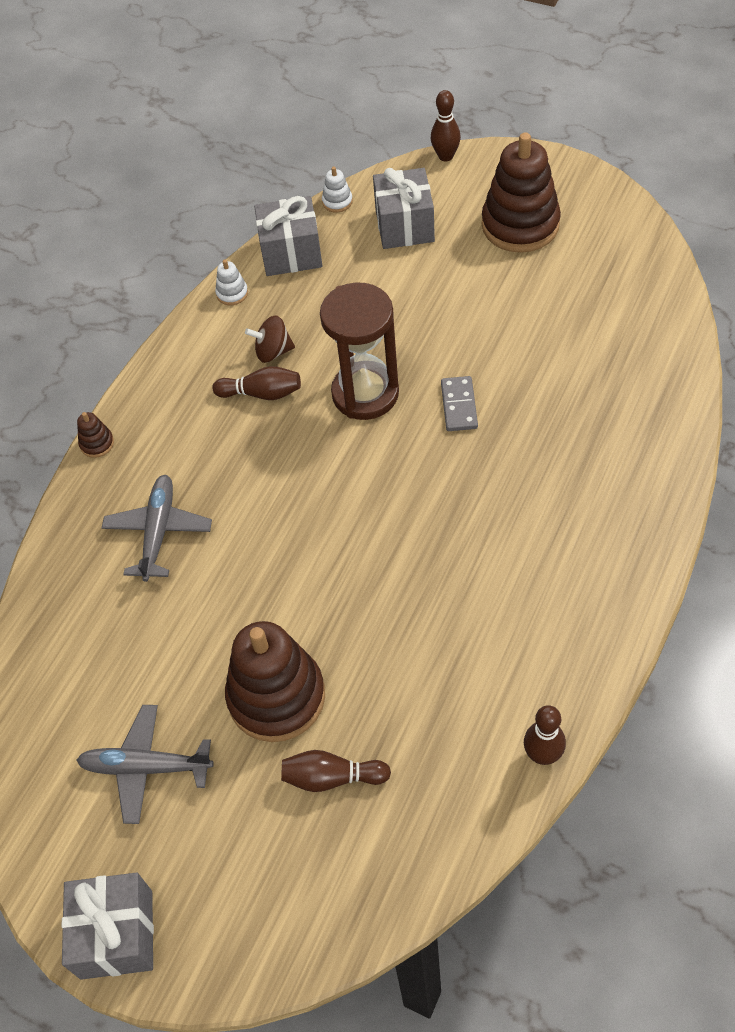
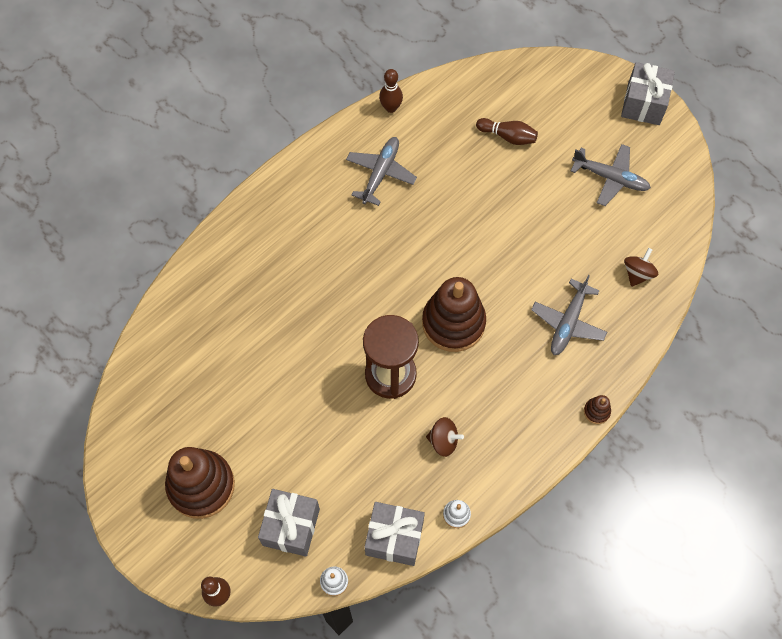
camera: 165 degrees left, 10 degrees up
brown bowling pin [212,366,301,400] -> none
brown stacking toy [225,621,325,742] -> brown stacking toy moved to [422,277,486,352]
grey domino [441,376,478,431] -> none
none -> grey plane [346,137,417,206]
none -> brown spinning top [624,248,658,287]

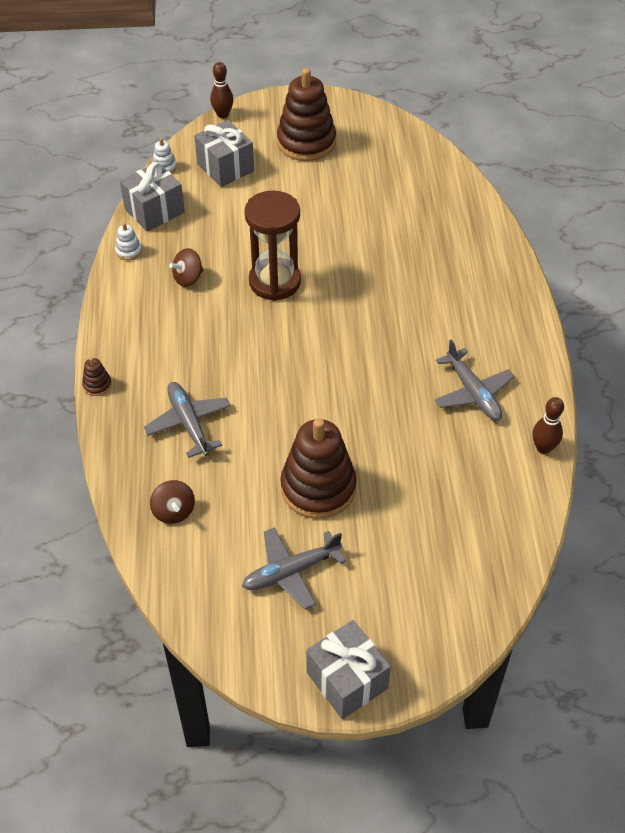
camera: 130 degrees right, 15 degrees down
brown stacking toy [422,277,486,352] -> brown stacking toy moved to [280,418,357,519]
brown bowling pin [476,118,538,145] -> none

